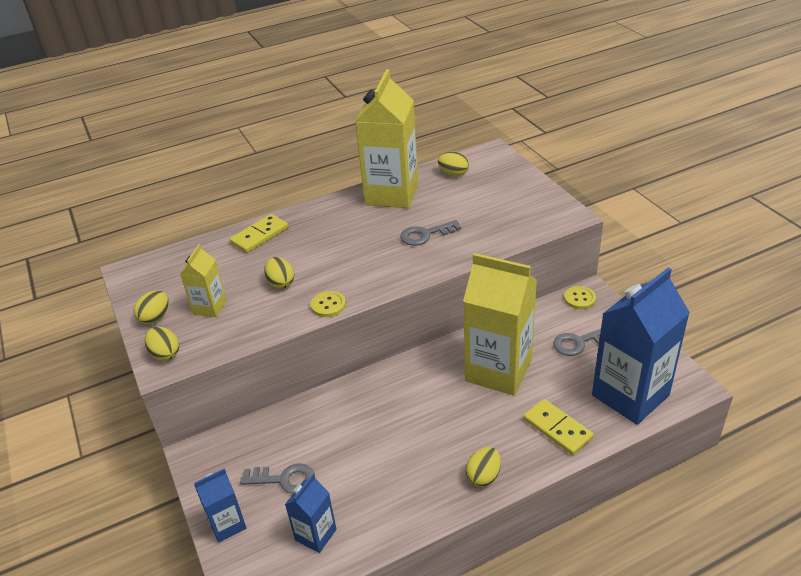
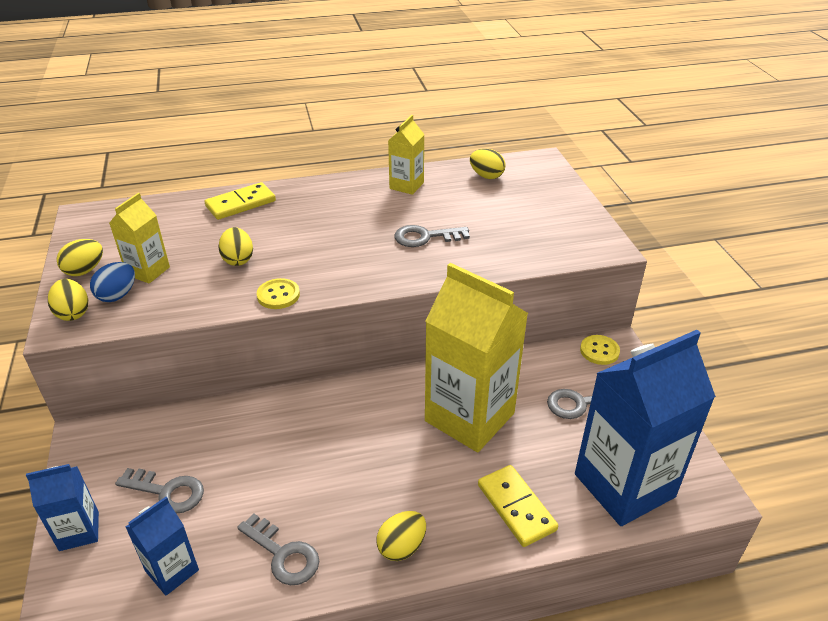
camera: 10 degrees right, 0 degrees up
yellow carton [355,69,418,208] -> yellow carton [388,115,425,195], size x0.49
none -> blue egg [90,262,135,302]
none -> grey key [237,514,319,585]

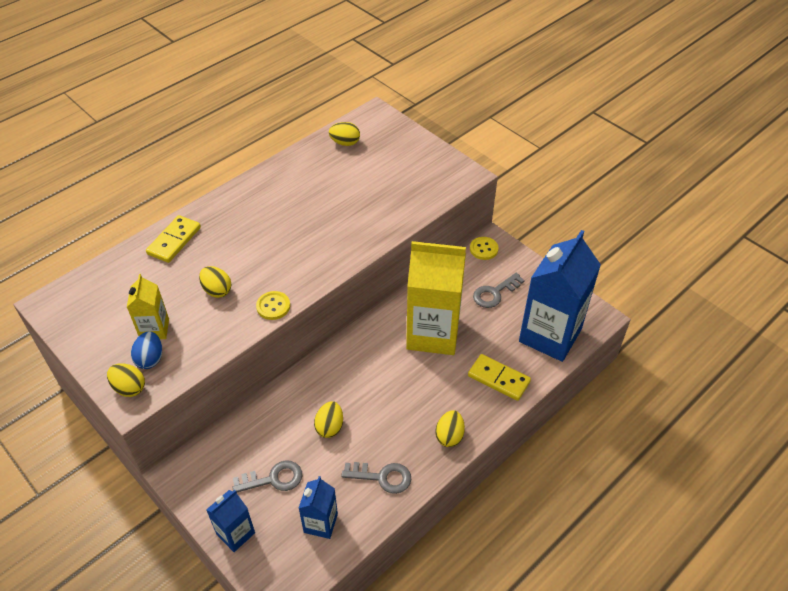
camera: 30 degrees left, 10 degrees up
yellow egg [56,239,103,276] -> yellow egg moved to [314,401,343,438]
yellow carton [388,115,425,195] -> none
grey key [394,225,470,247] -> none

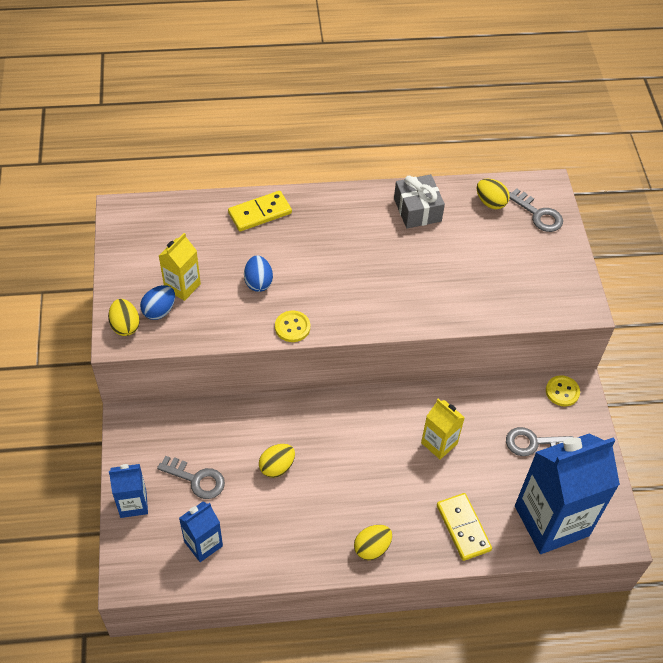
camera: 35 degrees right, 5 degrees up
yellow egg [199,266,232,298] -> blue egg [244,256,273,292]
grey key [342,462,411,494] -> grey key moved to [509,188,563,232]
yellow carton [406,241,466,355] -> yellow carton [421,399,465,460], size x0.49
none -> grey gift [394,174,445,228]

